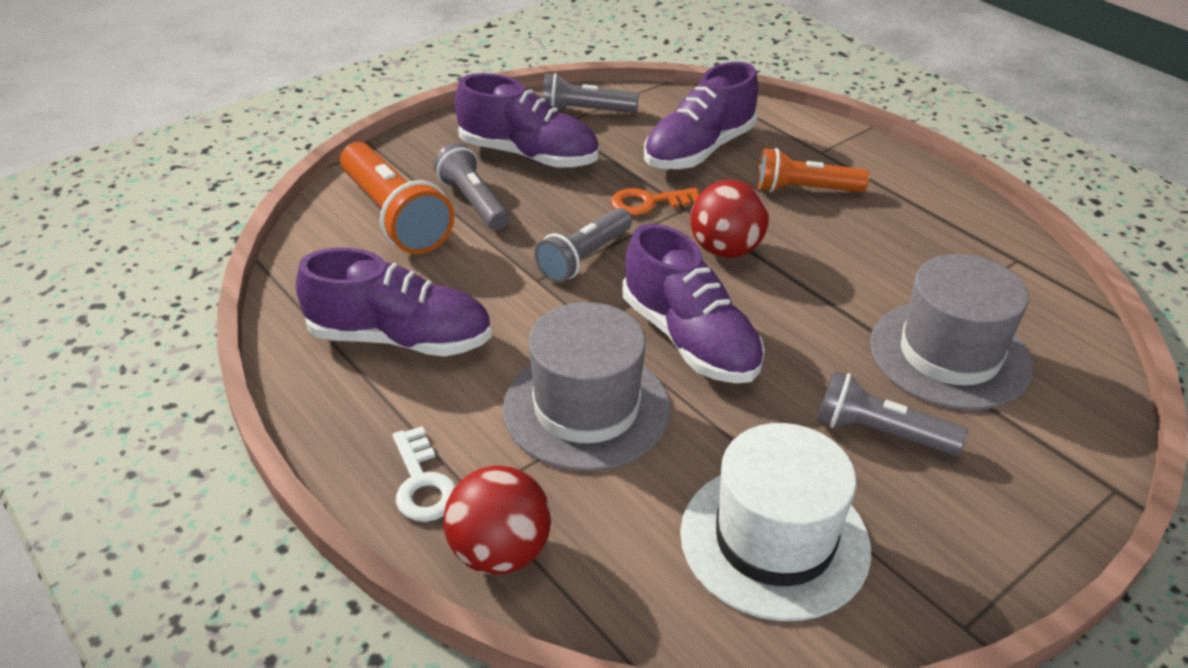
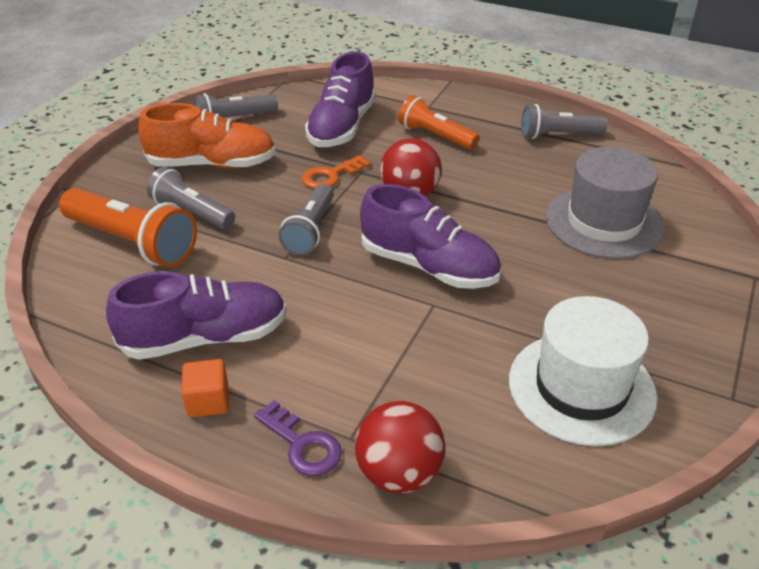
camera: 25 degrees left, 0 degrees up
white key [393,426,456,522] -> purple key [254,400,342,476]
purple shoe [455,73,599,168] -> orange shoe [138,103,276,169]
grey hat [503,302,670,471] -> none
orange flashlight [757,148,869,192] -> orange flashlight turned 60 degrees clockwise [398,95,479,150]
grey flashlight [817,371,968,456] -> grey flashlight moved to [521,104,608,139]
none -> orange cube [181,359,229,417]

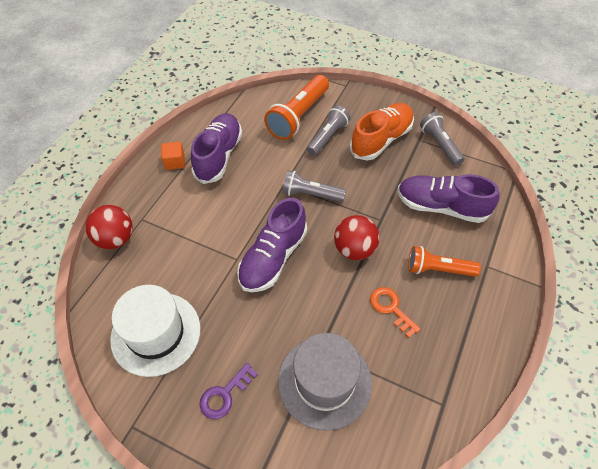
camera: 90 degrees right, 15 degrees up
purple shoe [106,271,287,360] -> purple shoe turned 150 degrees counterclockwise [191,113,242,184]
orange shoe [138,103,276,169] -> orange shoe turned 135 degrees counterclockwise [350,103,414,161]
purple key [254,400,342,476] -> purple key moved to [200,363,258,419]
orange key [302,155,371,189] -> orange key moved to [370,287,421,338]
orange flashlight [398,95,479,150] -> orange flashlight turned 120 degrees counterclockwise [408,246,481,277]
grey flashlight [521,104,608,139] -> none

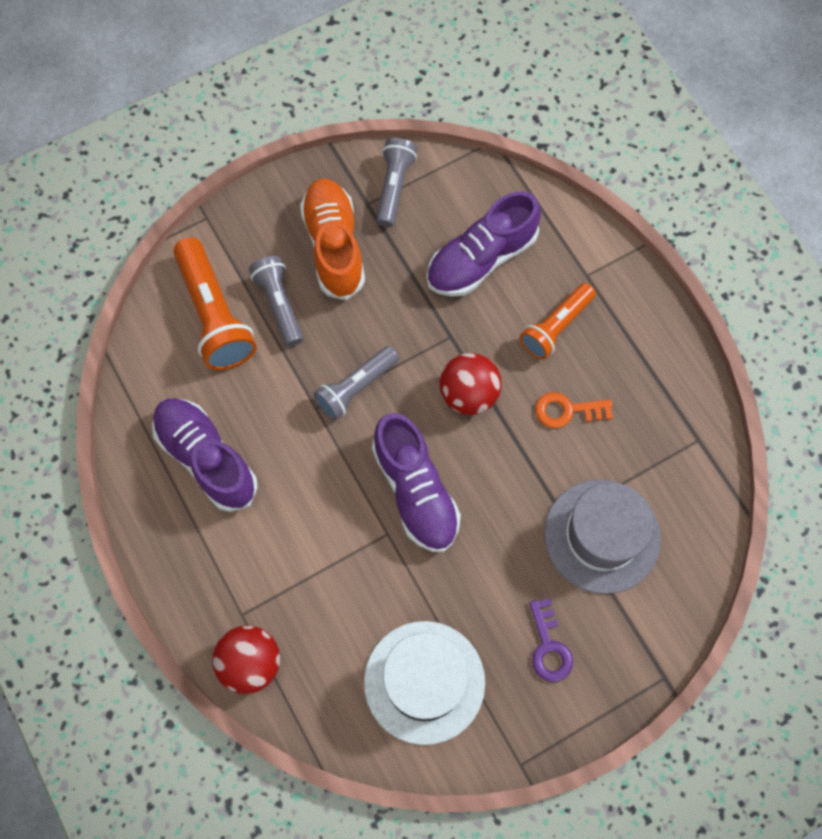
camera: 55 degrees left, 15 degrees up
orange cube [161,142,185,170] -> none
grey flashlight [420,112,465,166] -> grey flashlight turned 90 degrees clockwise [376,138,417,227]

